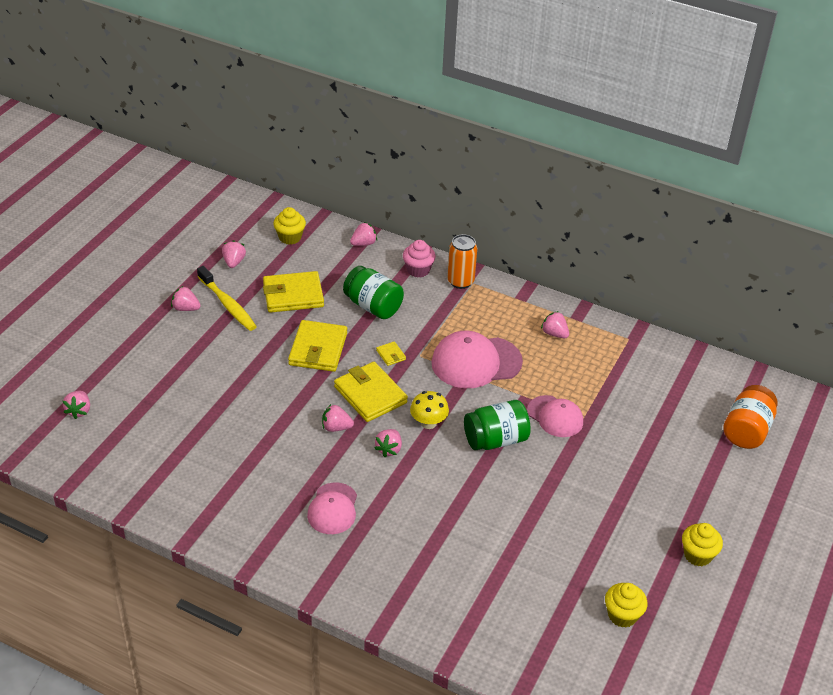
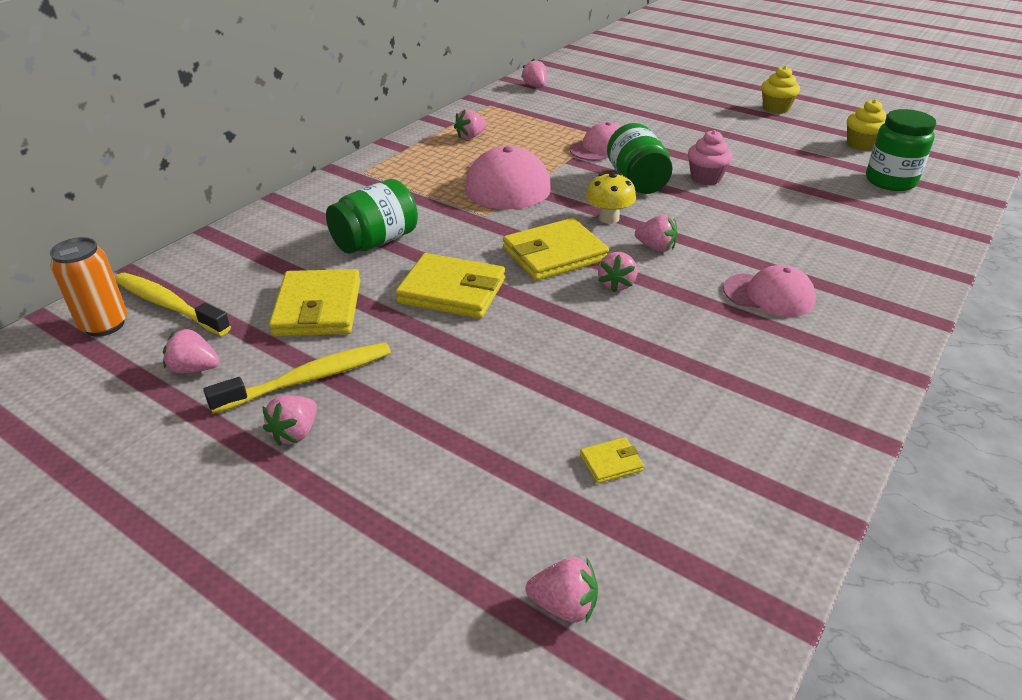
camera: 80 degrees left, 5 degrees down
yellow cupcake [273,207,306,245] -> yellow toothbrush [115,273,231,336]
pink strawberry [350,222,377,246] -> pink strawberry moved to [522,59,547,87]
yellow wallet [376,341,406,366] -> yellow wallet moved to [580,437,644,484]
pink cupcake [403,240,436,278] -> pink cupcake moved to [688,130,733,185]
orange can [447,234,477,289] -> orange can moved to [50,237,127,337]
orange jar [723,385,778,449] -> none
none -> green jar [866,109,936,191]

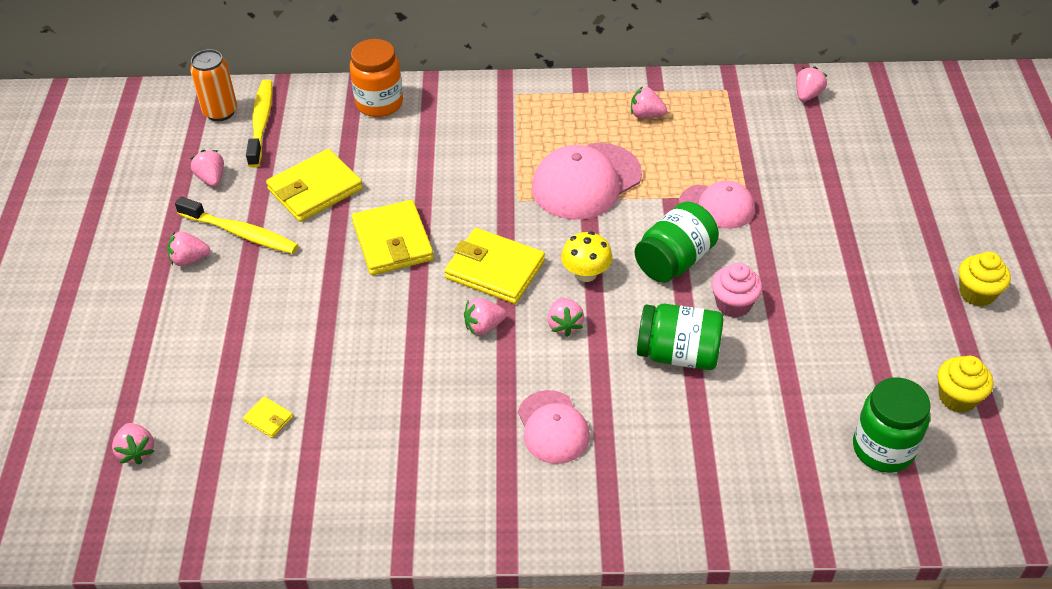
camera: 55 degrees right, 10 degrees up
green jar [326,179,418,254] -> green jar moved to [637,304,724,370]
none -> orange jar [350,39,403,117]

